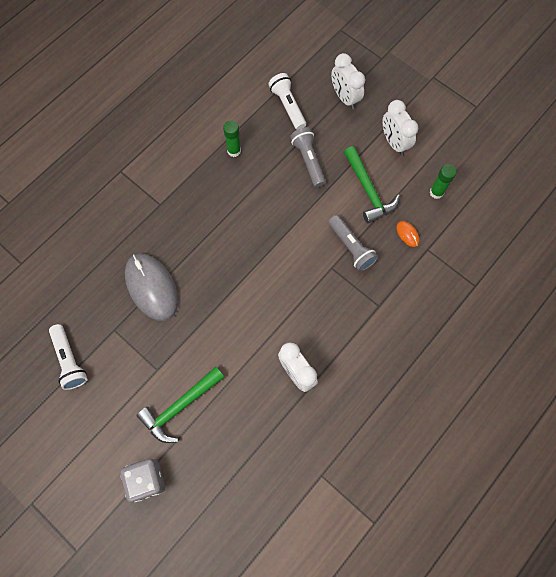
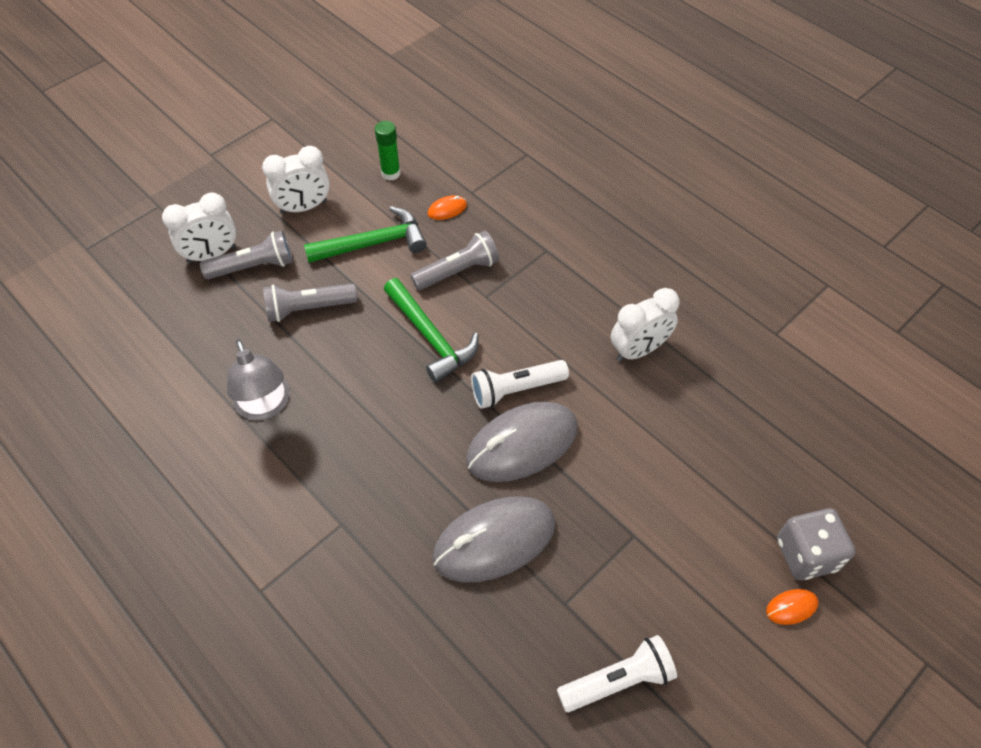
camera: 85 degrees left, 15 degrees down
green hammer [136,367,224,443] -> green hammer moved to [384,278,479,383]
green glue stick [223,121,241,157] -> grey lamp [227,340,290,420]
white flashlight [268,73,306,130] -> white flashlight moved to [471,360,569,409]
none -> grey flashlight [200,231,293,279]
none -> grey mouse [466,402,578,482]
none -> orange mouse [766,589,818,625]

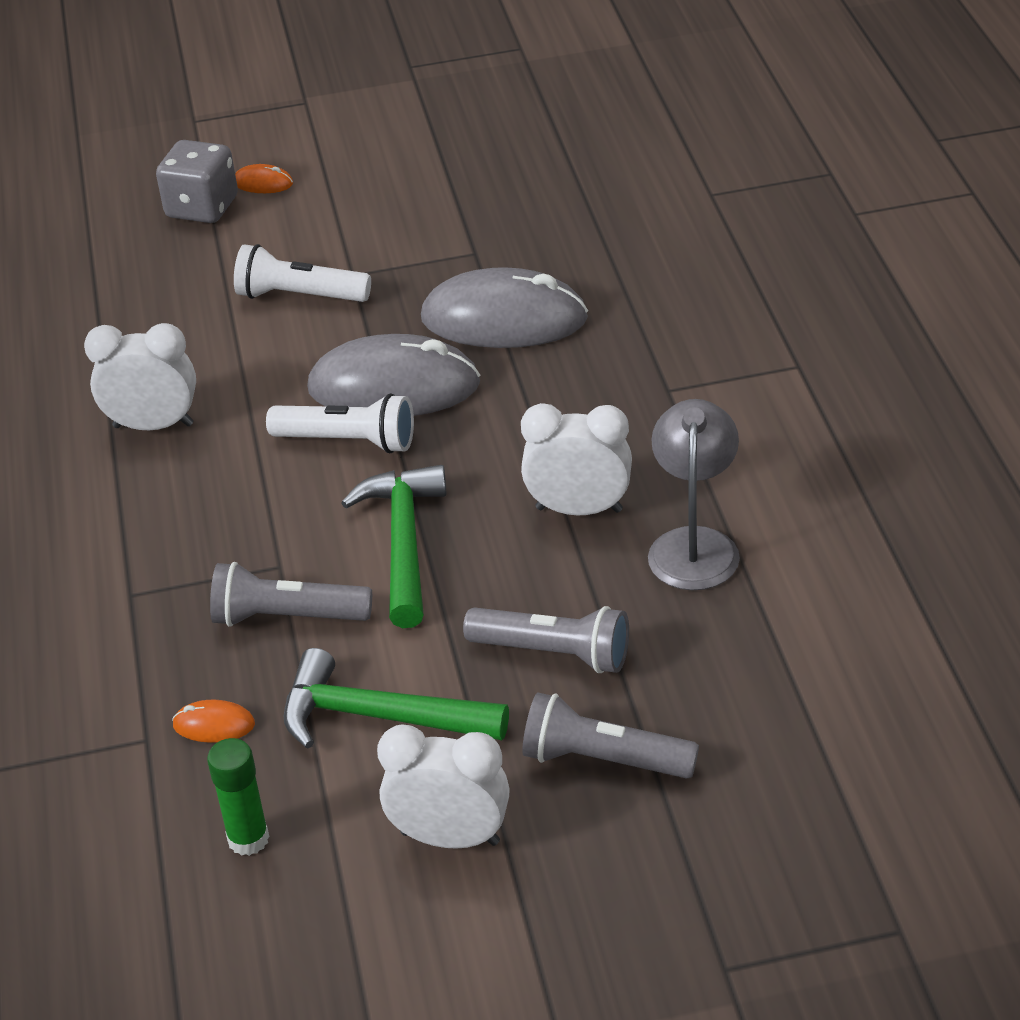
camera: 145 degrees left, 15 degrees down
white clock [162,192,236,263] -> white clock moved to [521,403,632,515]
white flashlight [557,635,677,712] -> white flashlight moved to [234,244,371,302]

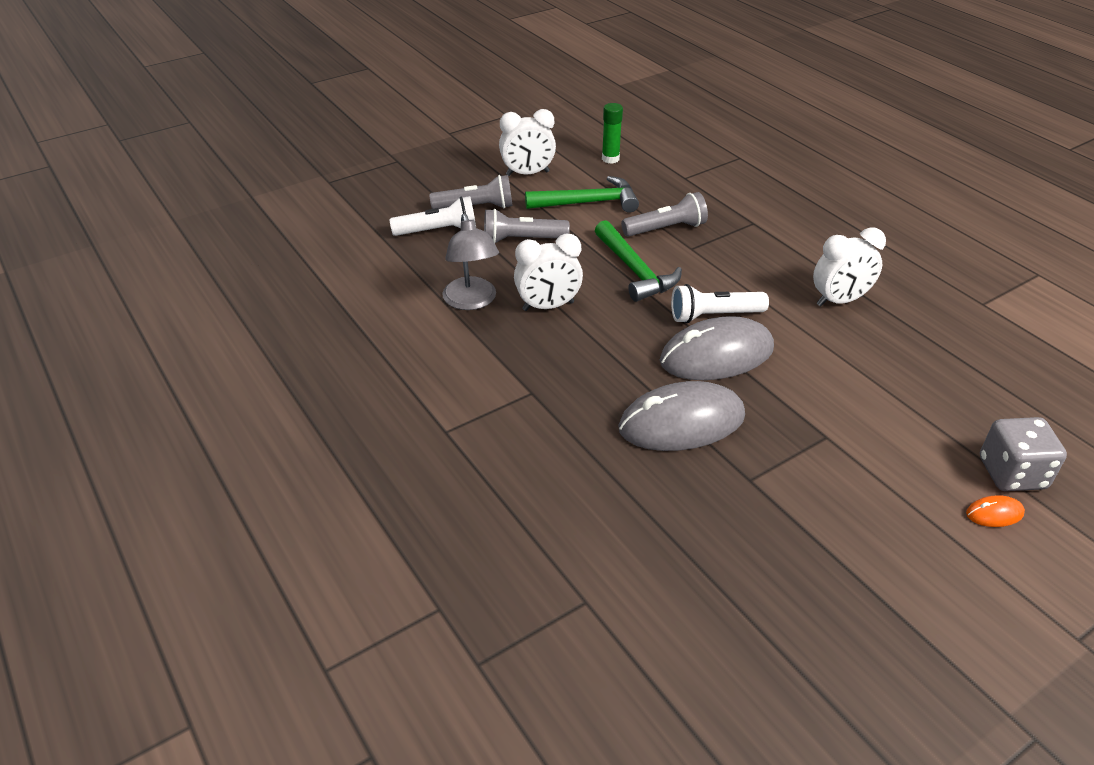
camera: 155 degrees right, 0 degrees up
orange mouse [172,700,255,743] -> none
white flashlight [234,244,371,302] -> white flashlight moved to [389,196,476,236]

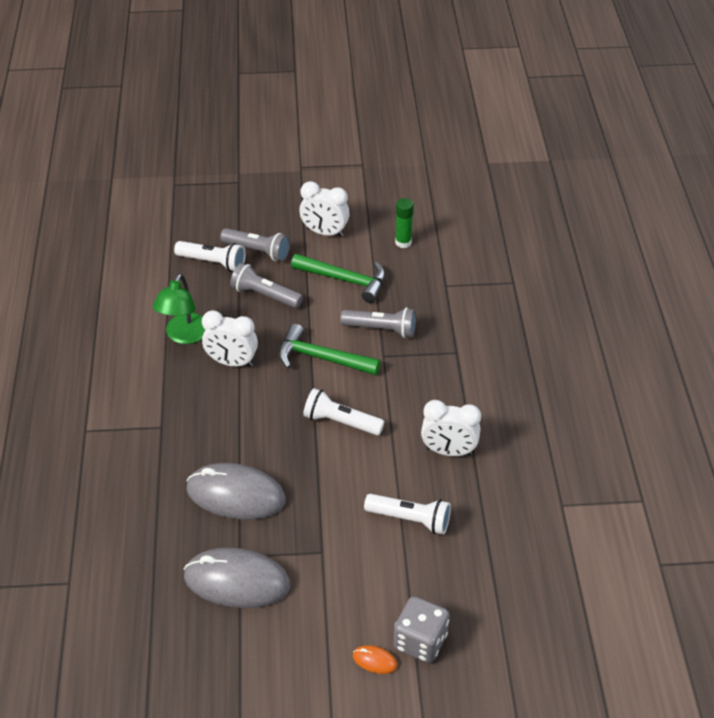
camera: 30 degrees right, 5 degrees up
grey lamp [442,214,499,310] -> green lamp [153,274,205,344]
green hammer [595,220,682,302] -> green hammer turned 105 degrees clockwise [279,324,381,375]
grey mouse [660,316,774,380] -> grey mouse moved to [184,547,290,608]
none -> white flashlight [364,494,451,535]

